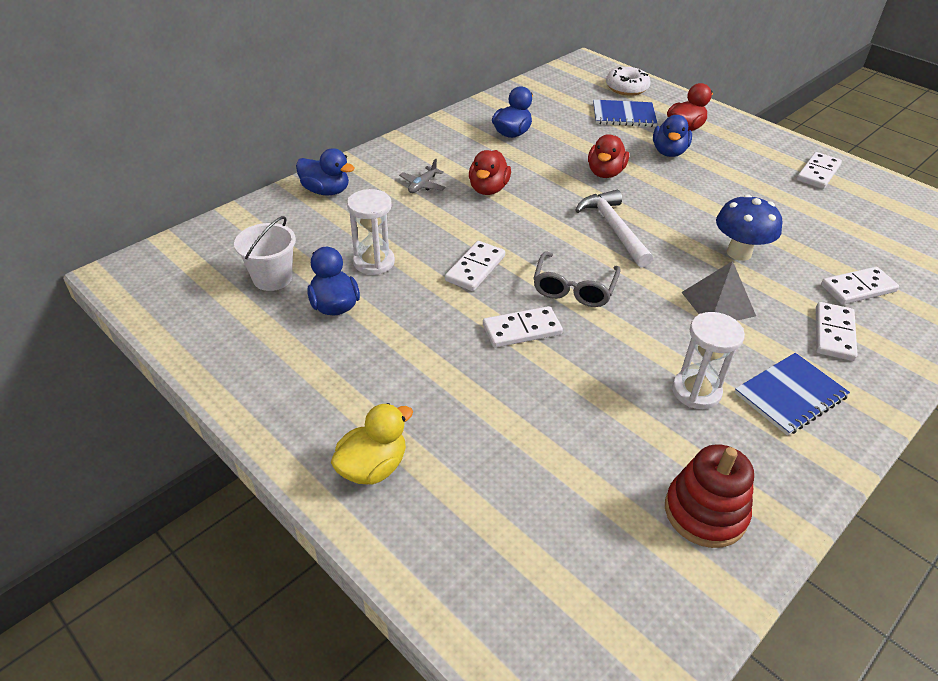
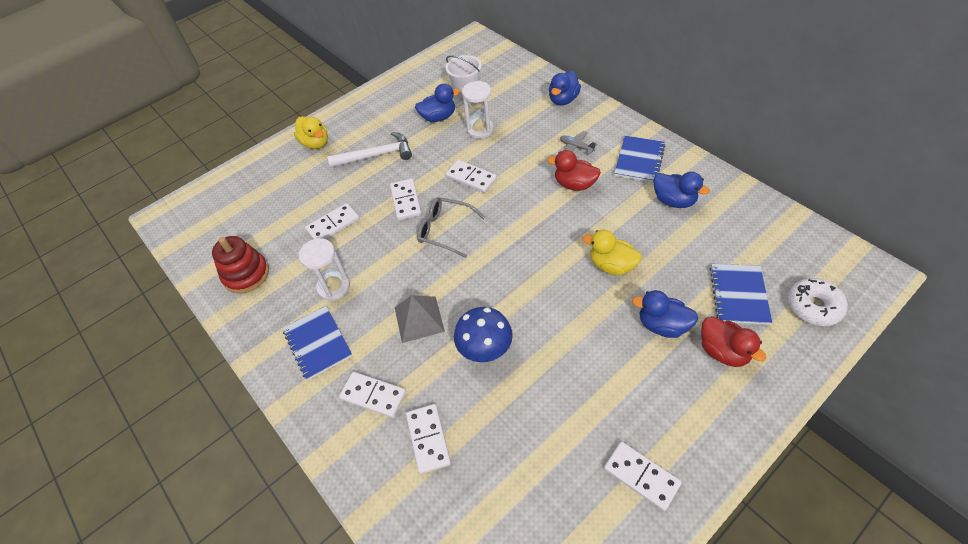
camera: 100 degrees right, 10 degrees up
white hammer [575,190,653,268] -> white hammer moved to [328,132,412,168]
red duck [588,134,629,178] -> yellow duck [583,230,642,275]
none -> white domino [305,203,359,239]
none -> blue notebook [614,136,665,183]

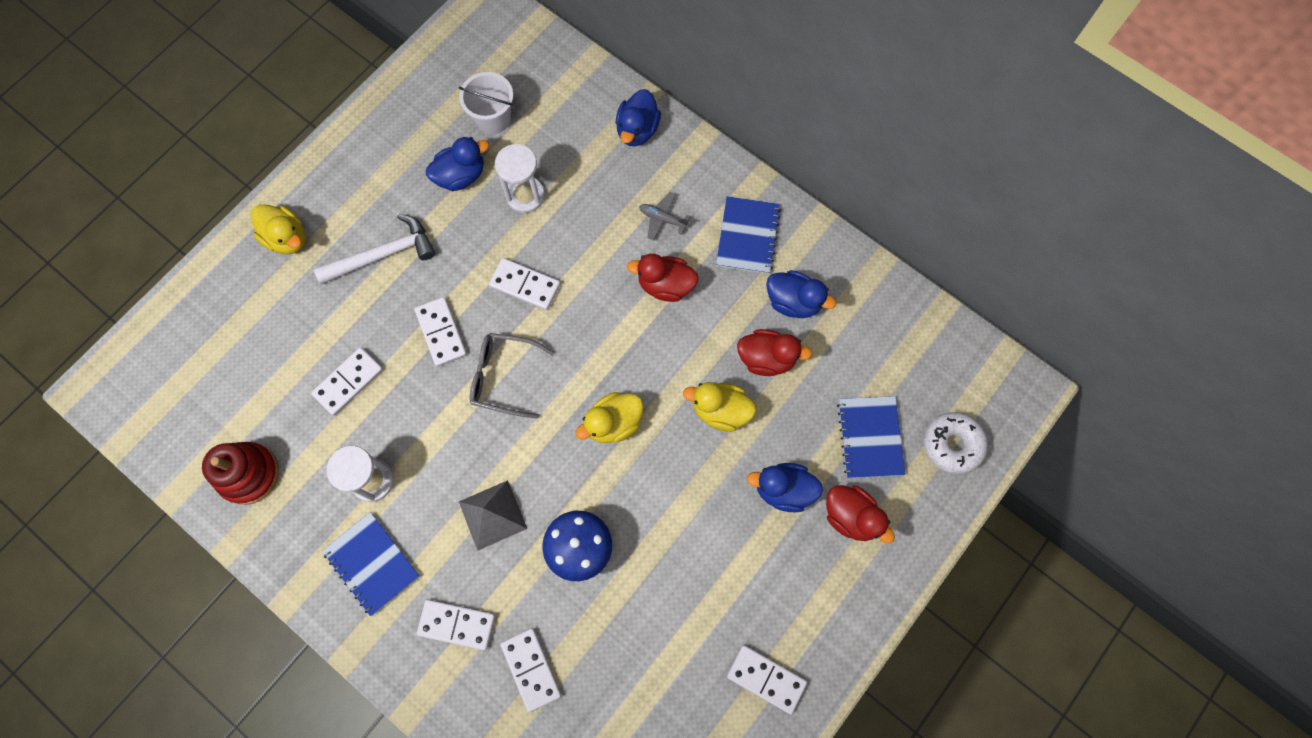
camera: 15 degrees left, 20 degrees up
none -> yellow duck [575,392,644,443]
none -> red duck [737,329,812,376]

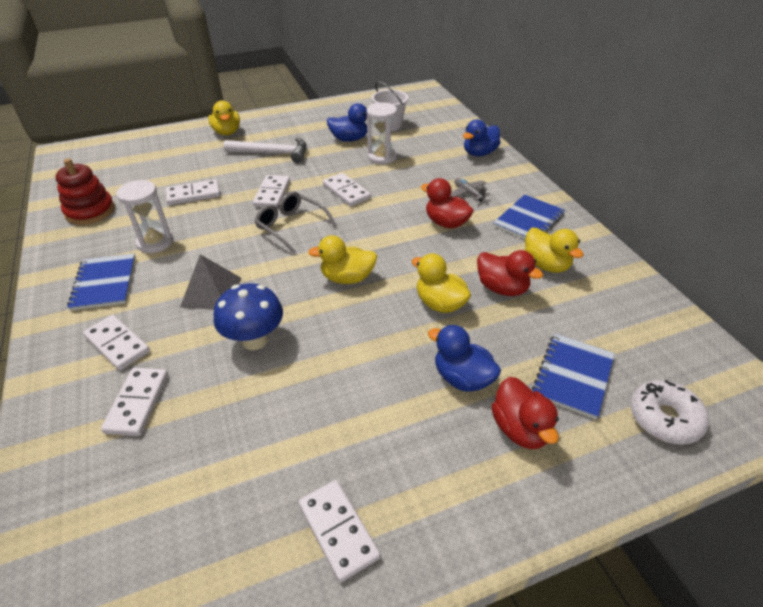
camera: 30 degrees right, 30 degrees down
blue duck [766,270,836,318] -> yellow duck [525,228,584,273]

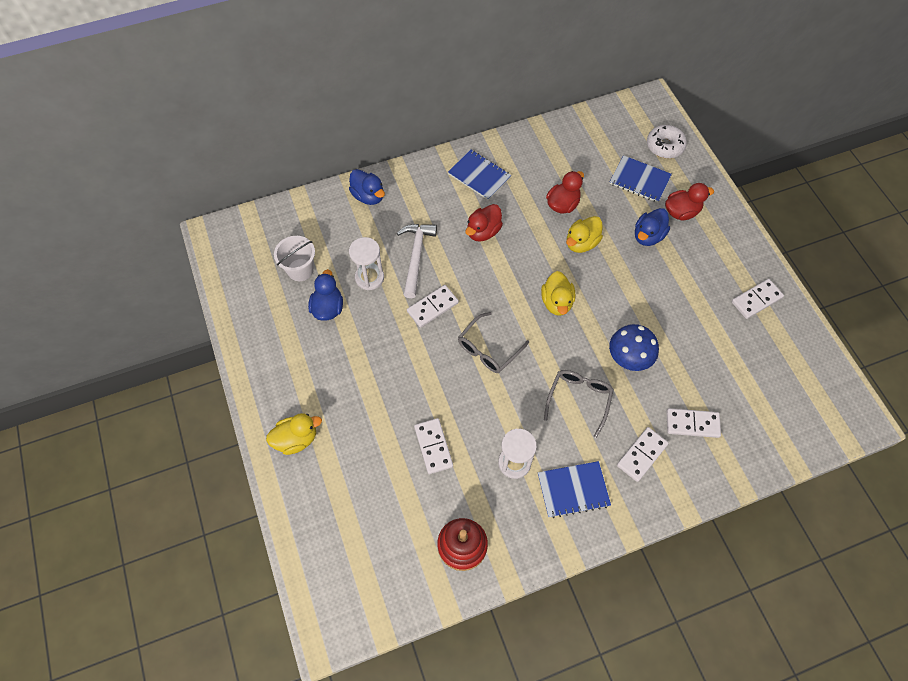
camera: 90 degrees left, 20 degrees up
grey pyramid [180,254,241,310] -> grey glasses [544,370,614,438]
white hammer [223,138,306,163] -> white hammer moved to [397,224,437,298]
white domino [253,175,290,207] -> none
grey plane [451,178,490,202] -> none
yellow duck [525,228,584,273] -> none

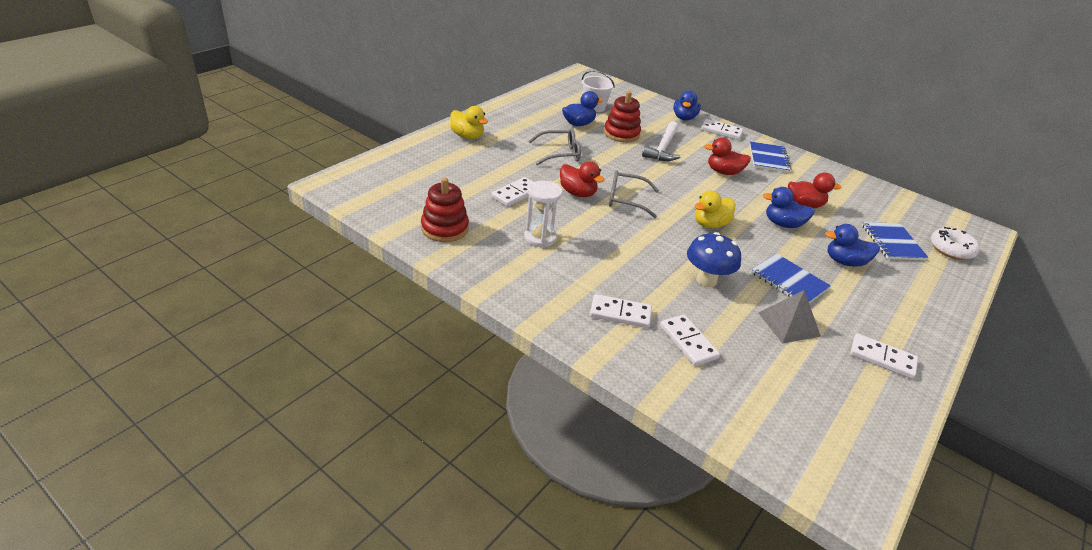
camera: 55 degrees right, 25 degrees down
white hourglass [349,237,384,290] -> red stacking toy [604,91,641,142]
white hammer [397,224,437,298] -> white hammer turned 135 degrees clockwise [642,121,681,161]
white domino [407,285,459,328] -> white domino moved to [701,119,743,140]
blue notebook [538,461,611,518] -> blue notebook moved to [751,254,831,303]
grey glasses [544,370,614,438] -> grey glasses moved to [529,129,581,165]
yellow duck [566,216,603,253] -> blue duck [763,187,815,228]
red duck [665,183,714,220] -> red duck moved to [560,162,604,197]
none -> grey pyramid [758,290,821,344]

